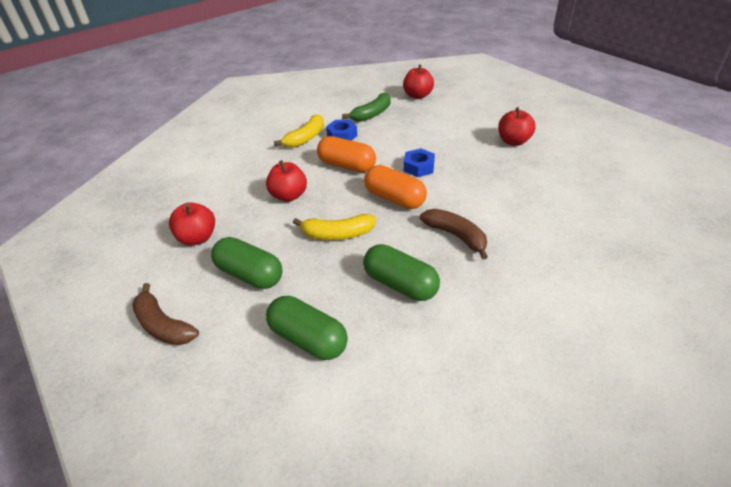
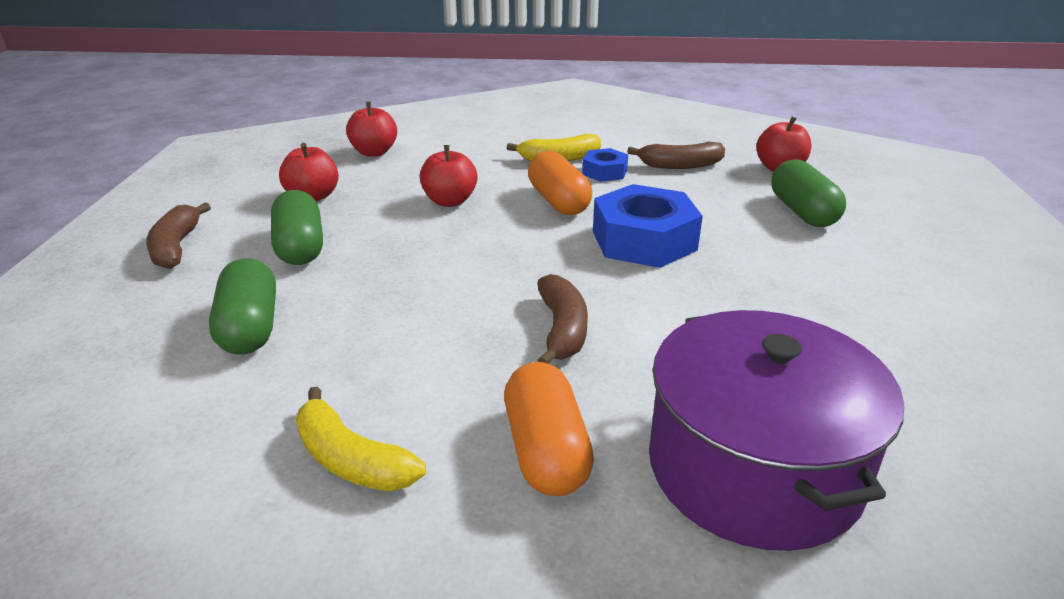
camera: 40 degrees right, 10 degrees down
yellow banana [293,214,376,240] -> yellow banana moved to [296,387,426,491]
green banana [342,93,391,122] -> brown banana [627,142,725,169]
green capsule [363,244,440,301] -> green capsule moved to [771,159,846,227]
orange capsule [364,165,427,209] -> orange capsule moved to [504,362,594,496]
blue nut [404,148,435,177] -> blue nut [593,184,703,268], size x1.91
red apple [498,107,536,146] -> red apple moved to [346,102,397,157]
none -> purple pot [649,310,904,551]

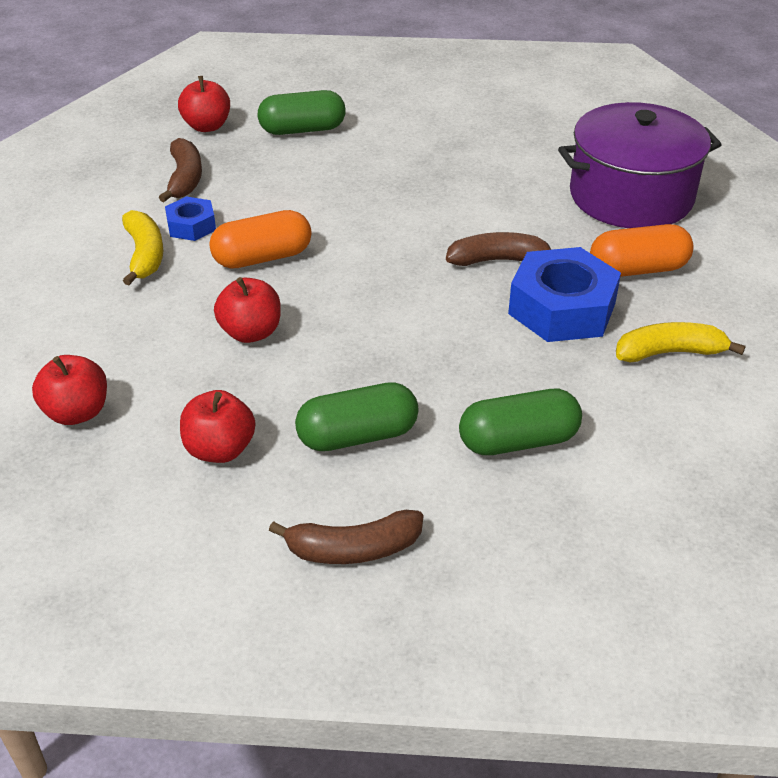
camera: 90 degrees left, 10 degrees up
yellow banana [296,387,426,491] -> yellow banana turned 135 degrees counterclockwise [616,322,746,362]
blue nut [593,184,703,268] -> blue nut moved to [508,247,621,342]

